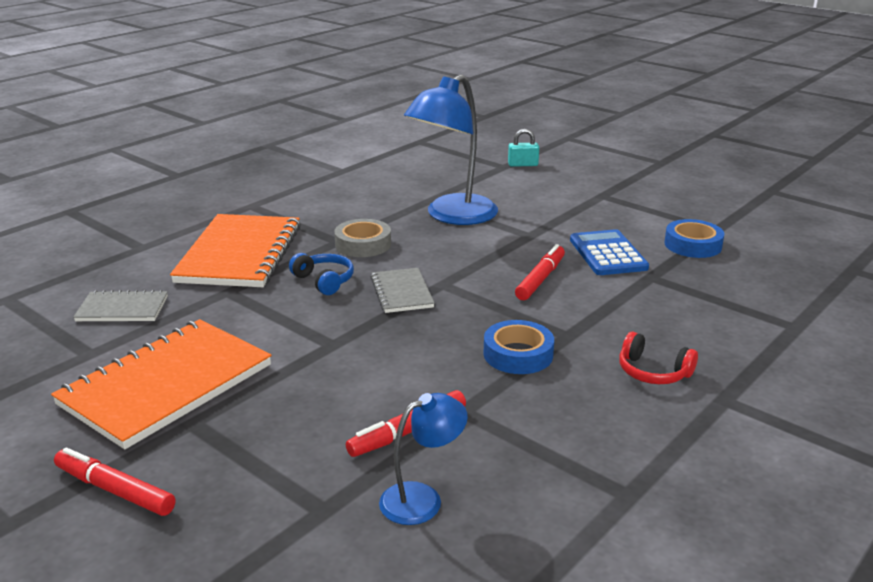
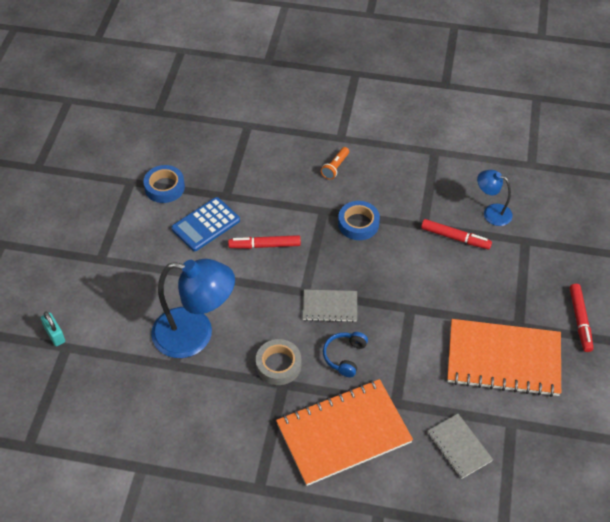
camera: 120 degrees left, 25 degrees up
grey notebook [371,268,435,313] -> grey notebook turned 45 degrees clockwise [303,289,357,322]
red headphones [619,332,698,384] -> orange flashlight [321,147,349,180]

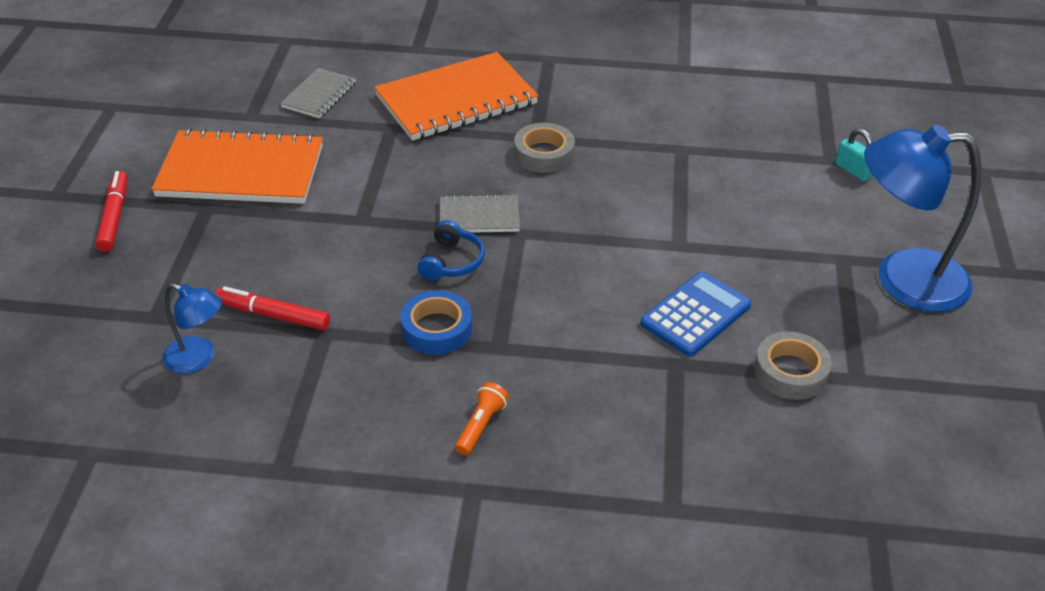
camera: 175 degrees right, 10 degrees down
blue tape [143,165,185,203] -> grey tape [754,332,832,400]
blue lamp [151,259,235,358] -> blue lamp moved to [864,125,982,312]
red marker [228,235,301,249] -> none
blue headphones [323,332,368,377] -> blue headphones moved to [418,220,485,281]
grey notebook [428,414,493,479] -> grey notebook turned 60 degrees clockwise [280,68,356,118]

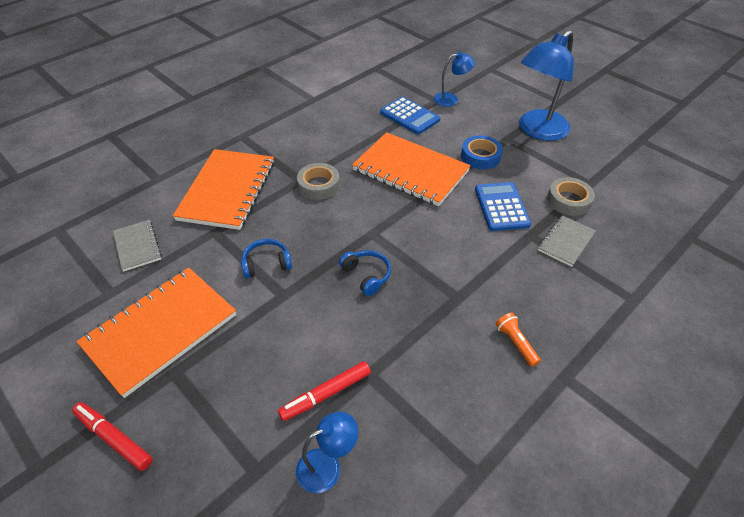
camera: 50 degrees left, 5 degrees up
blue tape [400,290,472,355] -> blue tape moved to [461,136,503,169]
grey notebook [440,194,520,233] -> grey notebook moved to [538,215,596,267]
turquoise padlock [835,128,873,181] -> blue lamp [434,52,475,107]
none -> blue headphones [241,239,292,278]
none -> orange notebook [352,132,471,206]
none -> blue calculator [380,97,440,135]

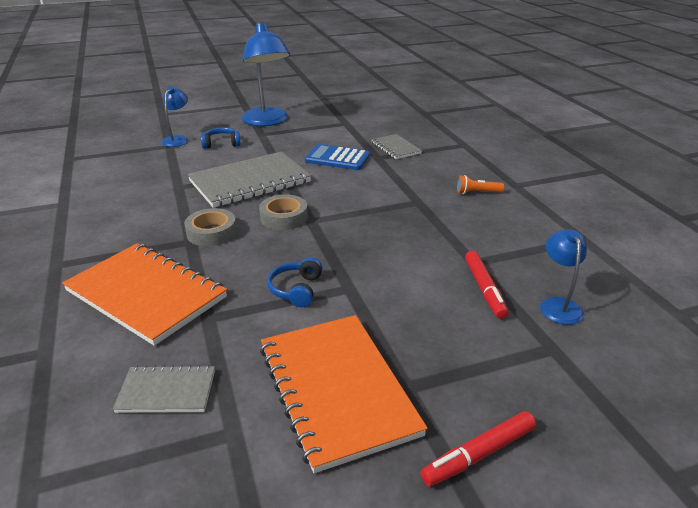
camera: 65 degrees left, 15 degrees down
blue headphones [339,250,391,296] -> blue headphones moved to [201,128,241,149]
orange notebook [352,132,471,206] -> grey notebook [188,152,311,208]
blue calculator [380,97,440,135] -> none
blue tape [461,136,503,169] -> none
grey tape [547,177,595,216] -> grey tape moved to [259,194,308,230]

